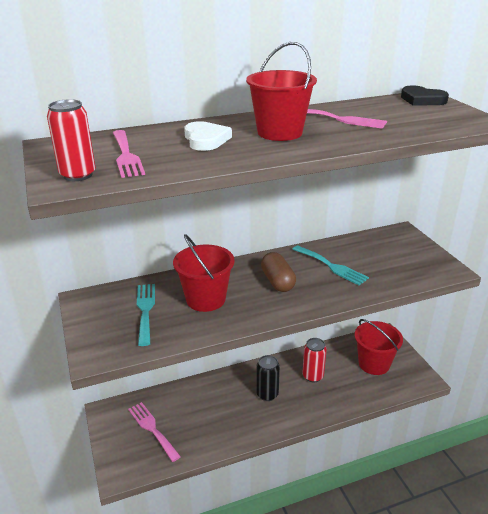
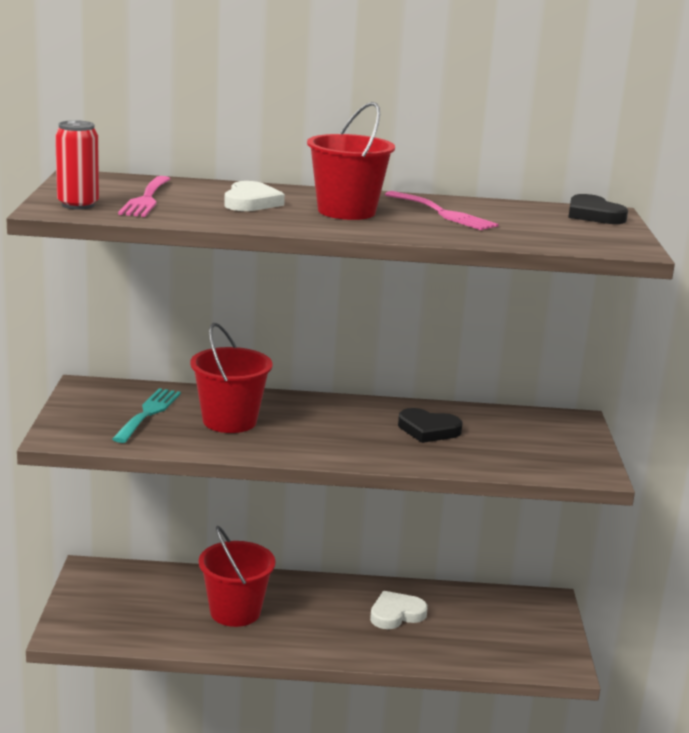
camera: 20 degrees right, 10 degrees down
pink fork [128,402,181,462] -> none
black can [256,355,280,401] -> none
brown capsule [261,252,296,292] -> none
turquoise fork [292,245,369,285] -> black heart [398,408,462,443]
red can [302,338,327,382] -> white heart [370,591,428,629]
red bucket [354,319,403,375] -> red bucket moved to [199,526,275,627]

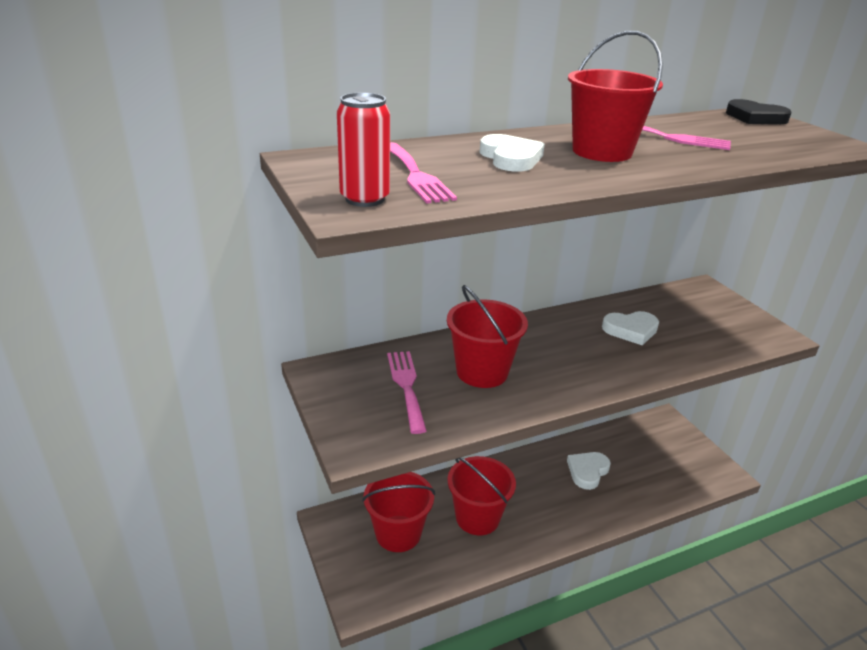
camera: 25 degrees left, 10 degrees up
turquoise fork [112,388,181,443] -> pink fork [387,351,427,434]
black heart [398,408,462,443] -> white heart [602,311,659,345]
none -> red bucket [362,472,435,552]

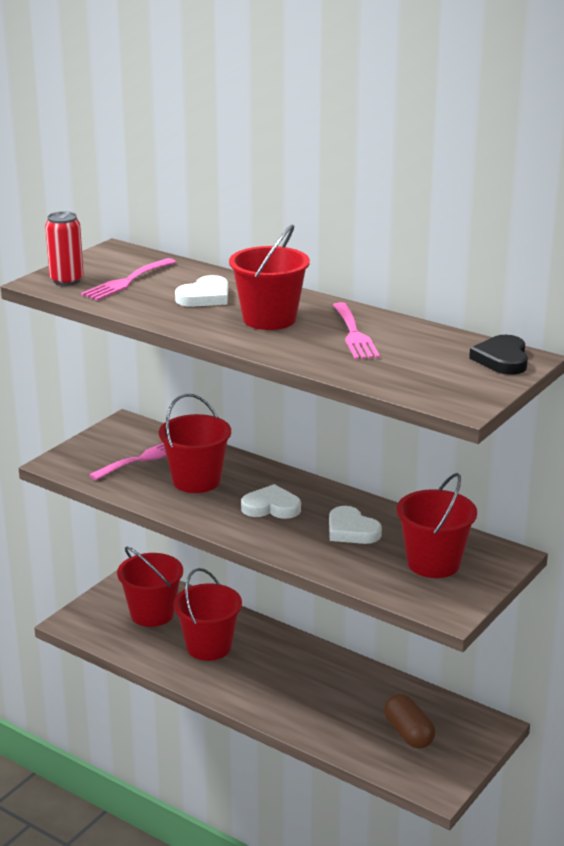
camera: 60 degrees right, 5 degrees down
white heart [567,452,611,490] -> white heart moved to [241,484,301,519]
none -> brown capsule [384,694,435,749]
none -> red bucket [397,473,477,578]

